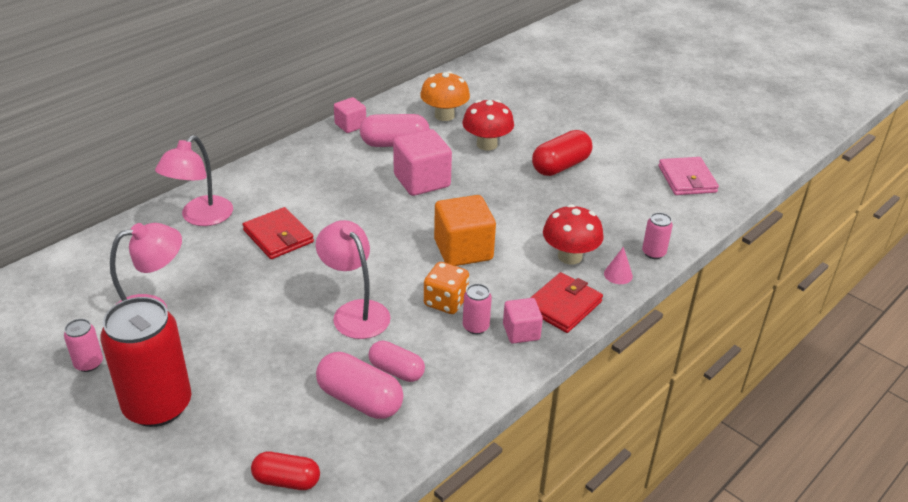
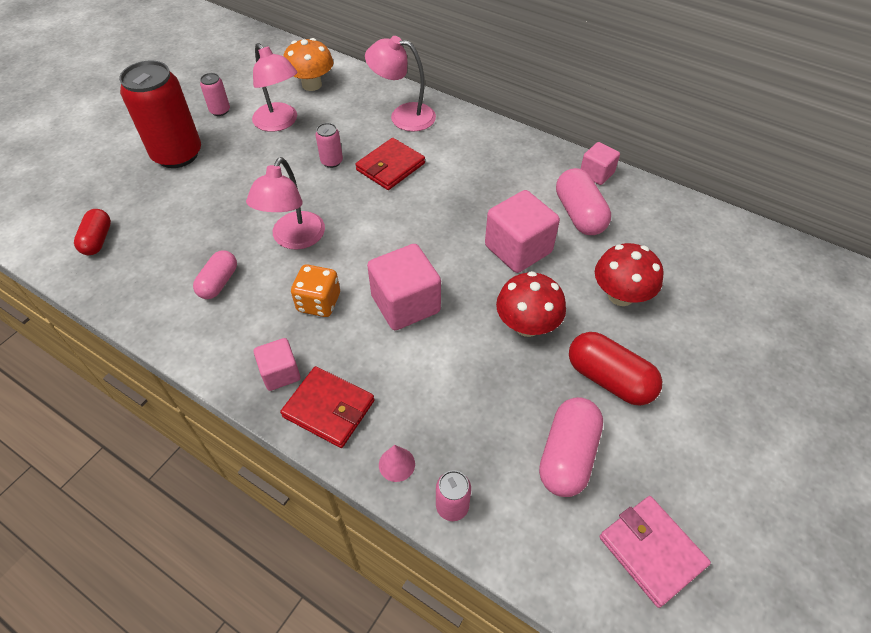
camera: 80 degrees right, 15 degrees up
pink lamp [316,220,391,339] -> pink lamp turned 150 degrees clockwise [246,157,325,250]
pink capsule [316,352,404,419] -> pink capsule moved to [539,397,603,497]
orange mushroom [420,71,470,121] -> orange mushroom moved to [283,38,333,91]
orange cube [434,195,496,266] -> pink cube [367,244,441,330]
pink can [463,284,492,334] -> pink can moved to [316,123,343,168]
red mushroom [543,204,604,264] -> red mushroom moved to [496,271,566,337]
pink wallet [658,157,719,195] -> pink wallet turned 75 degrees clockwise [599,496,711,608]

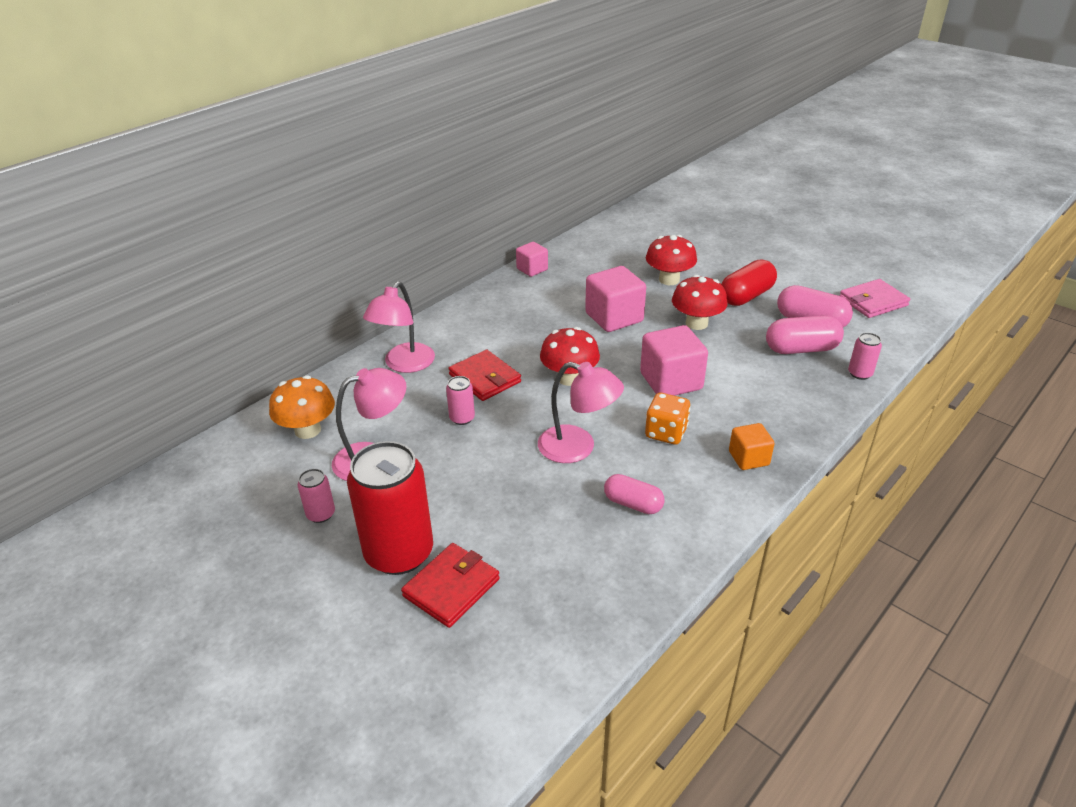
camera: 80 degrees left, 15 degrees down
red capsule [74,209,111,255] -> none
pink cube [254,338,301,391] -> orange cube [729,423,775,470]
red wallet [280,366,374,448] -> red wallet moved to [401,543,500,628]
pink cone [379,445,415,482] -> none
pink capsule [556,168,611,235] -> pink capsule moved to [766,315,844,354]
none -> red mushroom [540,327,600,386]

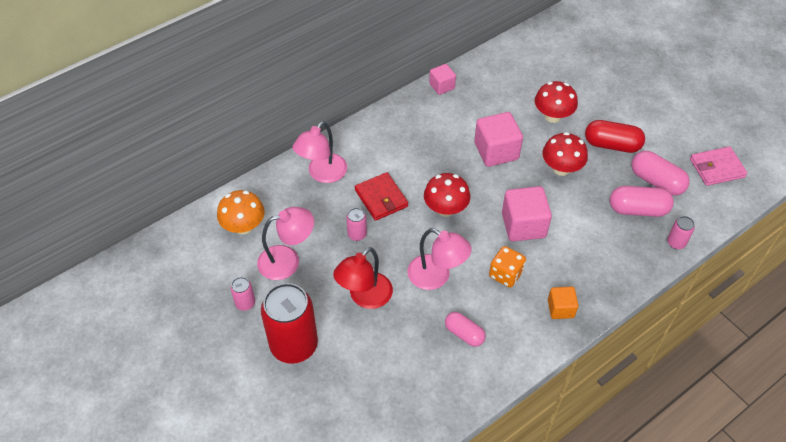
camera: 10 degrees right, 15 degrees up
red wallet [401,543,500,628] -> none
red capsule [721,259,777,306] -> red capsule turned 45 degrees clockwise [585,120,645,153]
none -> red lamp [333,247,393,309]

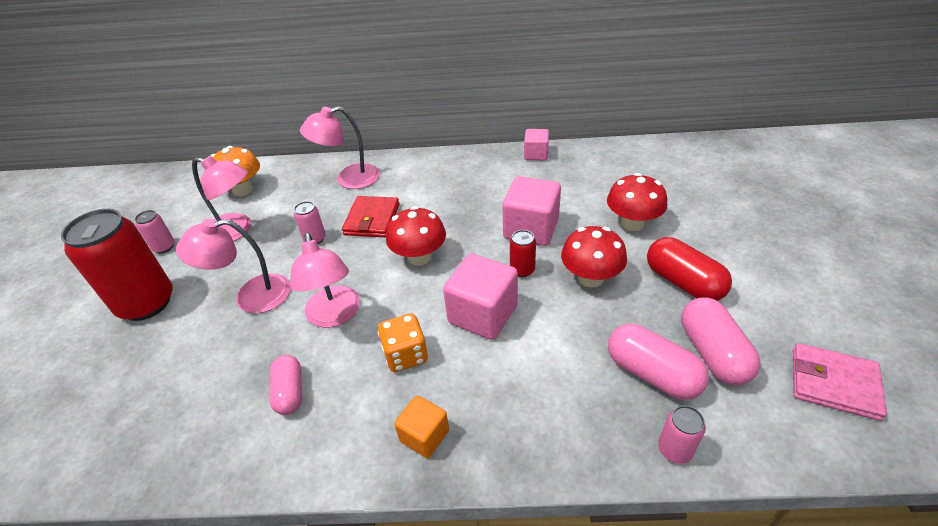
camera: 40 degrees right, 10 degrees down
red lamp [333,247,393,309] -> pink lamp [176,219,291,313]
none -> red can [510,230,536,277]

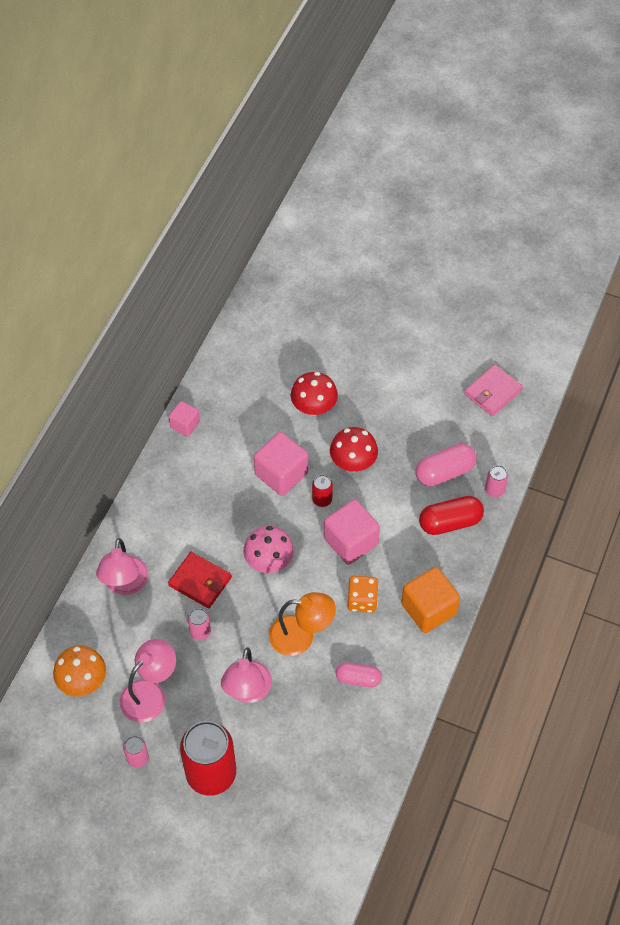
camera: 70 degrees left, 15 degrees up
pink lamp [290,232,360,327] -> orange lamp [269,592,336,656]
red mushroom [386,206,446,266] -> pink mushroom [243,526,294,573]
orange cube [394,395,449,458] -> orange cube [401,567,460,633], size x1.72
red capsule [647,237,732,301] -> red capsule moved to [419,496,484,535]
pink capsule [681,297,761,386] -> none

